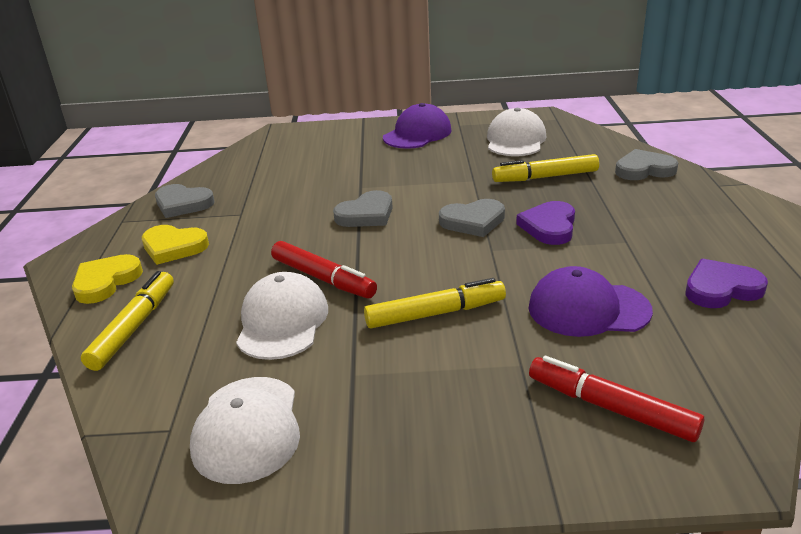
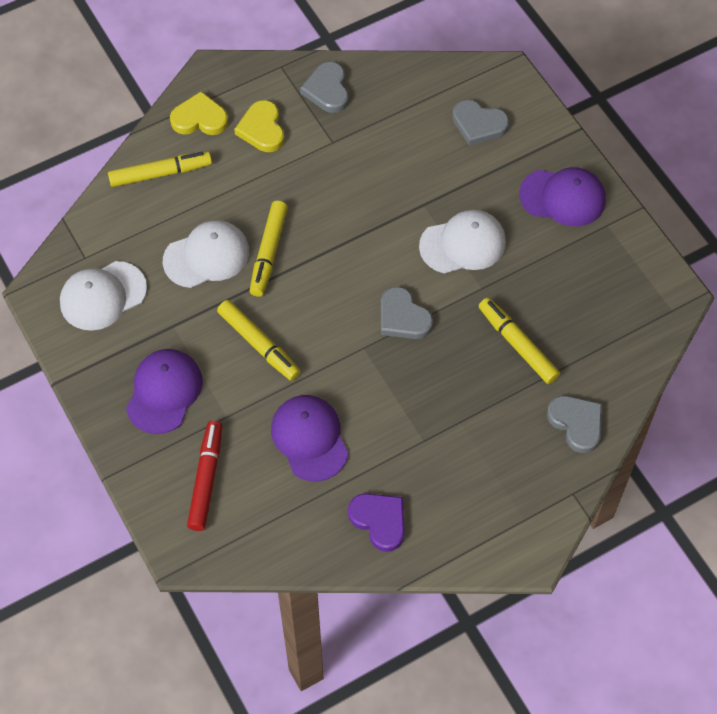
camera: 60 degrees right, 30 degrees up
red marker [271,241,377,298] -> yellow marker [250,201,288,297]
grey heart [333,190,393,227] -> grey heart moved to [452,100,509,146]
white cap [487,108,547,156] -> white cap moved to [419,209,506,273]
purple heart [516,201,575,245] -> none
none -> purple cap [126,349,203,434]

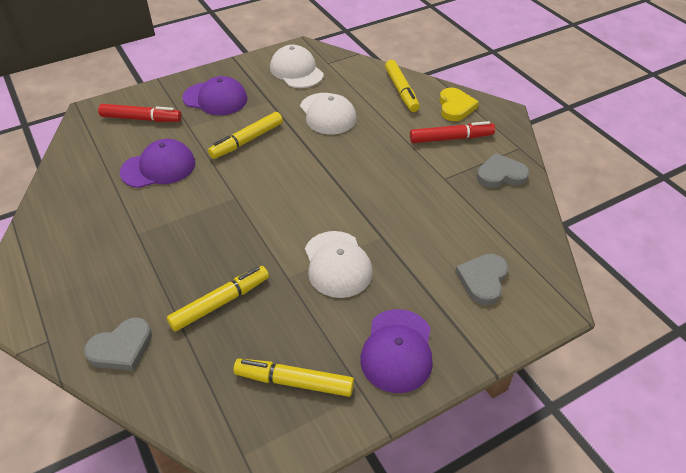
camera: 90 degrees right, 15 degrees down
yellow heart [234,100,284,152] -> red marker [410,121,495,143]
yellow marker [250,201,288,297] -> yellow marker moved to [233,359,354,397]
purple heart [348,493,405,552] -> none
grey heart [381,286,433,339] -> none

